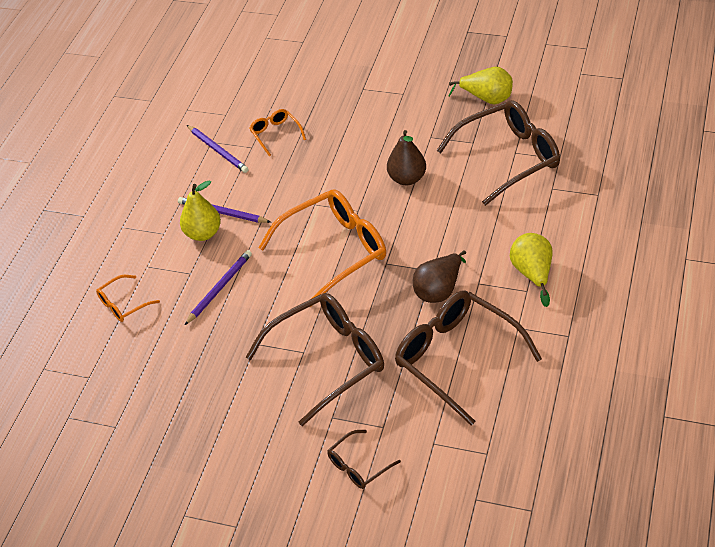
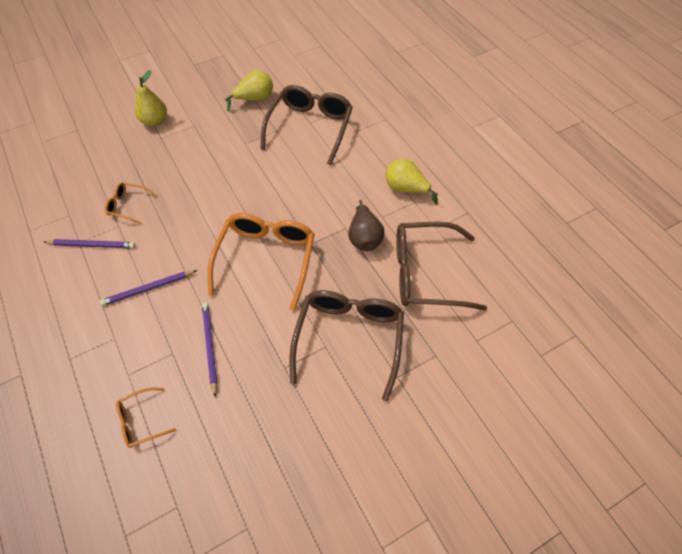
camera: 50 degrees left, 10 degrees up
orange glasses [96,275,160,322] -> orange glasses turned 60 degrees clockwise [116,388,176,448]
yellow pear [180,180,221,241] -> yellow pear moved to [135,70,167,126]
brown glasses [327,430,401,489] -> none
brown pear [387,130,426,185] -> none

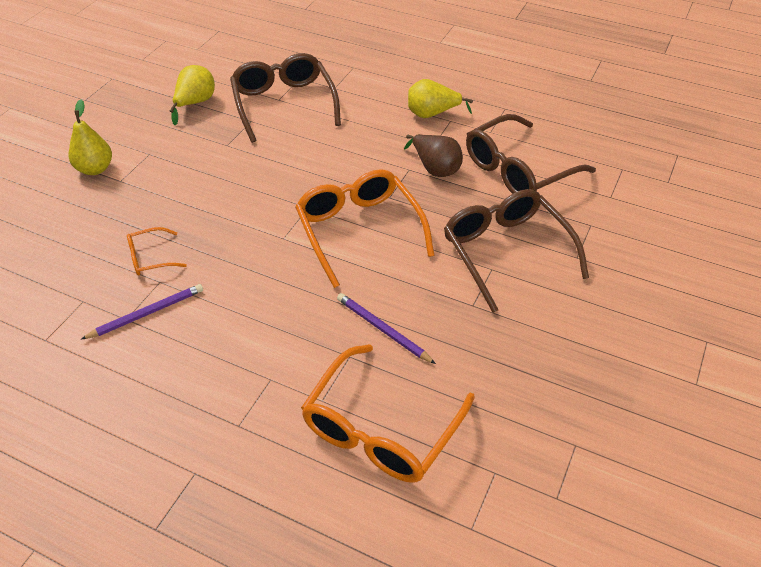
camera: 35 degrees left, 10 degrees down
purple pencil [100,270,197,306] -> none
orange glasses [116,388,176,448] -> orange glasses [301,344,475,483], size x2.12

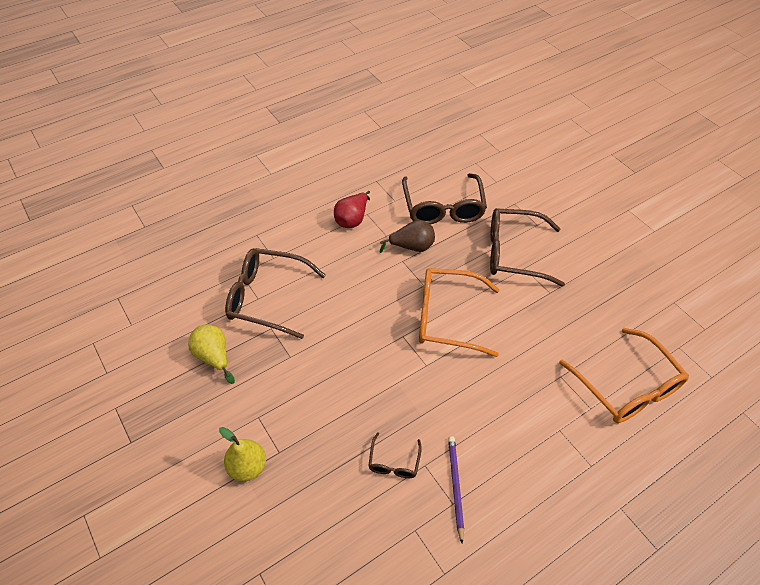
camera: 60 degrees left, 5 degrees up
orange glasses [127,227,187,275] -> brown glasses [368,432,422,478]
purple pencil [337,293,436,364] -> none
yellow pear [408,79,473,118] -> red pear [334,191,370,228]

